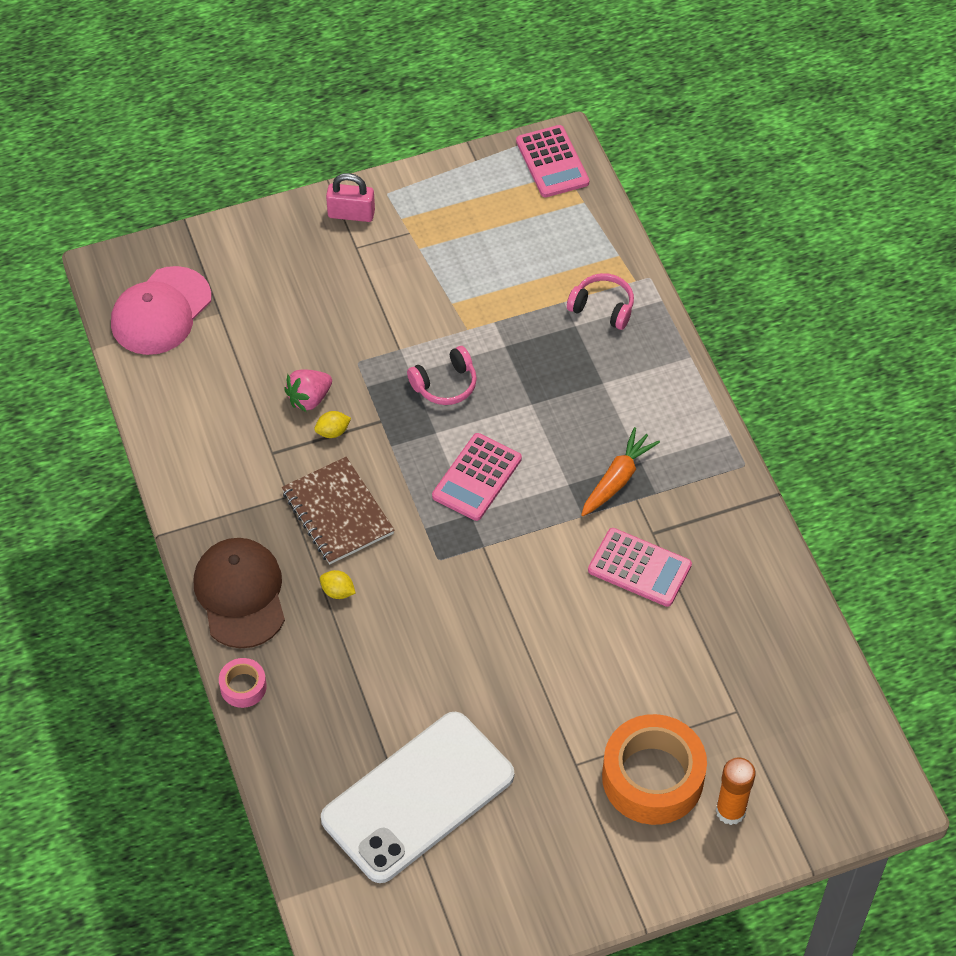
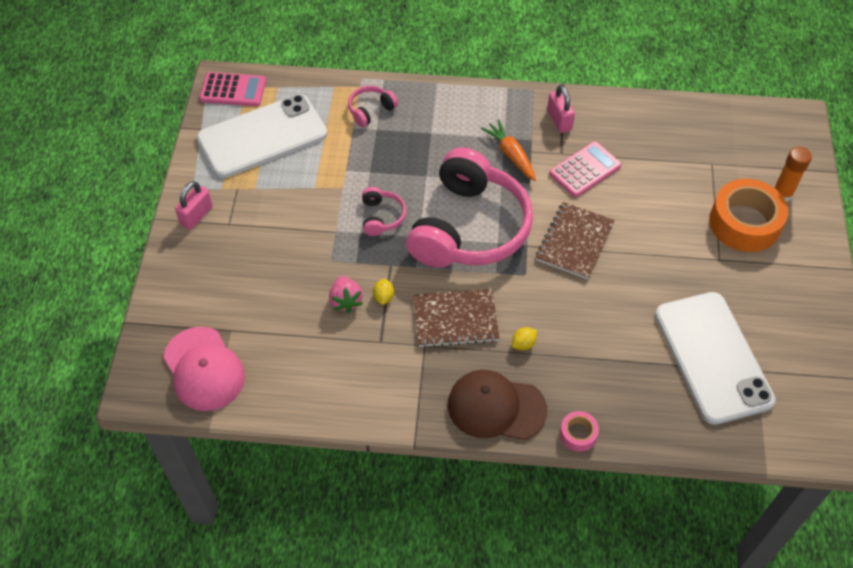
camera: 65 degrees left, 0 degrees up
pink calculator [432,433,522,521] -> pink headphones [406,147,533,268]
none -> white phone [197,94,327,178]
none -> brown notebook [536,202,615,279]
none -> pink padlock [547,85,575,133]

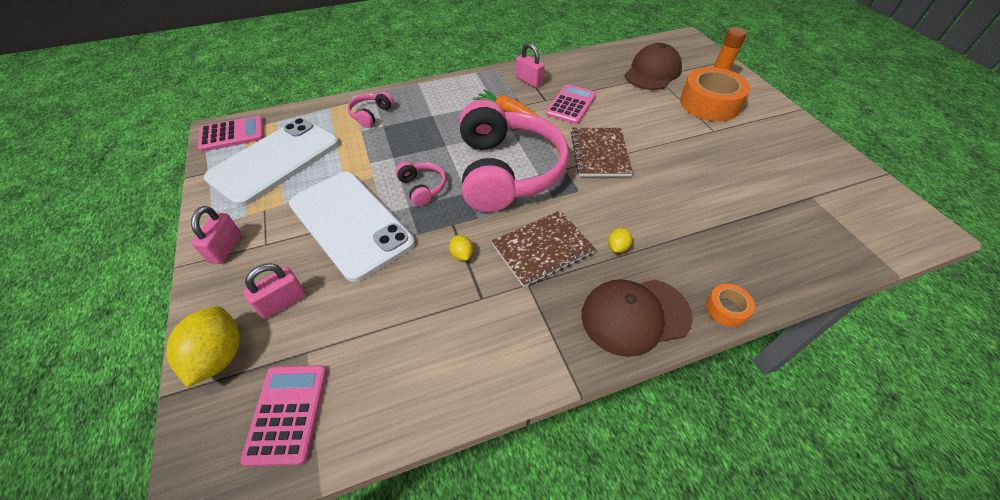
camera: 25 degrees left, 5 degrees down
pink cap [163,327,245,411] -> pink calculator [240,365,327,467]
pink strawberry [329,276,363,313] -> none
pink tape [560,411,599,452] -> orange tape [706,284,755,327]
white phone [655,292,776,425] -> white phone moved to [289,172,415,282]
none -> yellow lemon [167,306,240,388]
none -> pink padlock [244,263,306,319]
none -> brown cap [625,43,682,90]

